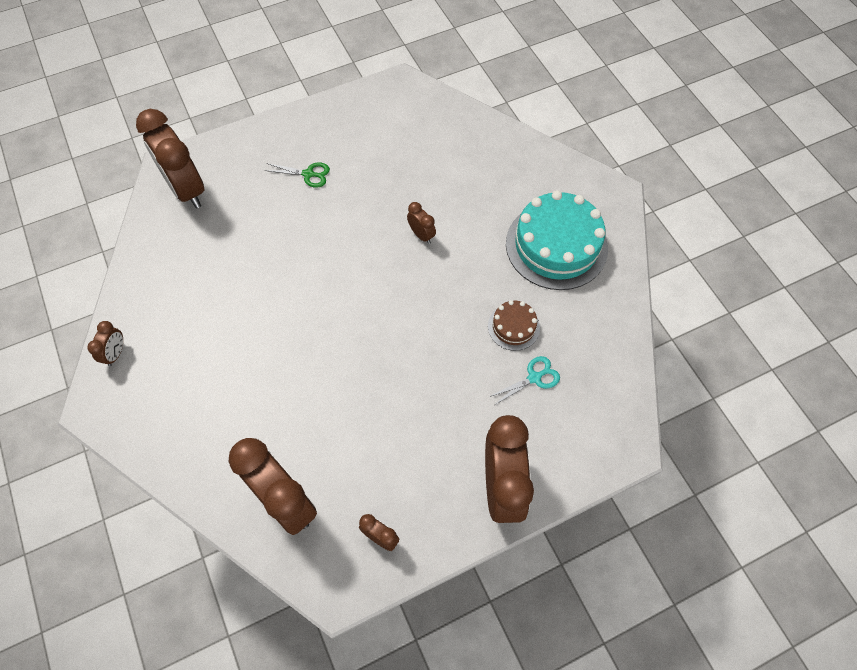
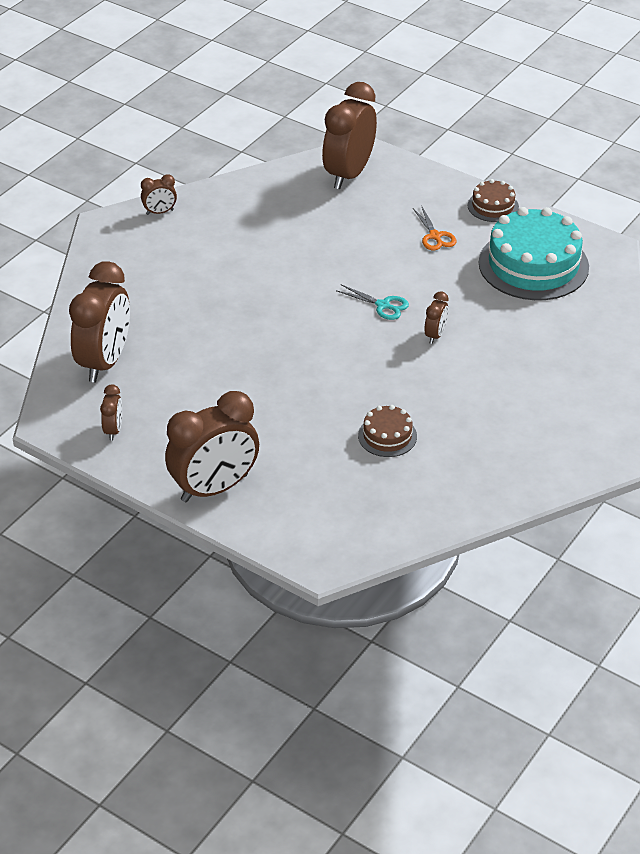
camera: 60 degrees right, 20 degrees down
green scissors [265,162,330,188] -> orange scissors [413,205,456,250]
turquoise scissors [489,356,560,405] -> turquoise scissors moved to [336,285,409,320]
turquoise cake [506,190,608,290] -> turquoise cake moved to [479,207,589,300]
none -> brown cake [468,179,519,222]

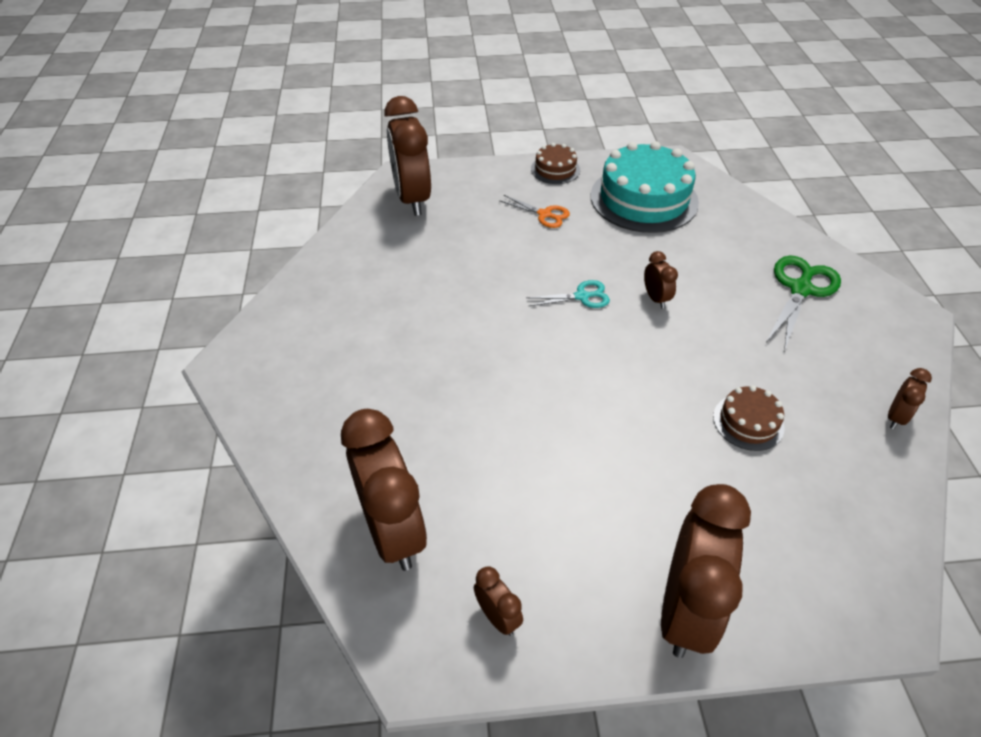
camera: 40 degrees left, 5 degrees up
brown clock [141,174,177,215] -> brown clock moved to [888,368,932,429]
none -> green scissors [766,256,841,351]

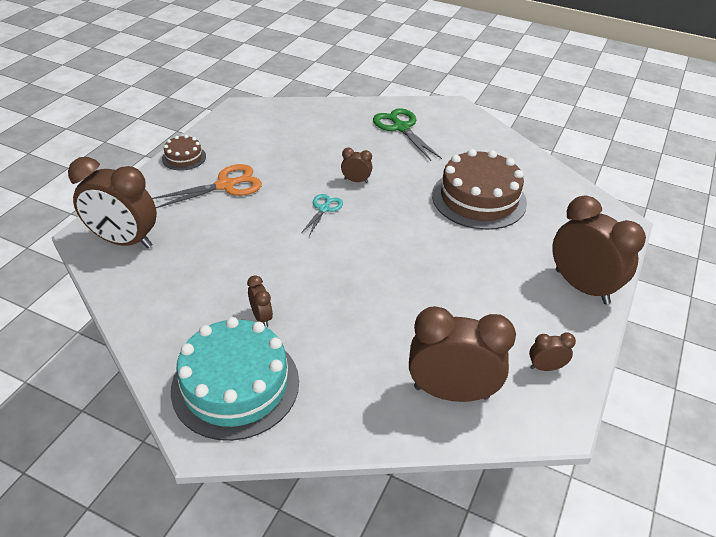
camera: 60 degrees left, 5 degrees down
orange scissors [499,195,570,228] -> orange scissors [152,164,262,208], size x1.69
turquoise cake [591,141,699,233] -> turquoise cake moved to [171,317,299,441]
brown cake [713,385,785,451] -> brown cake [432,149,527,230], size x2.07
brown clock [888,368,932,429] -> brown clock moved to [247,275,273,327]

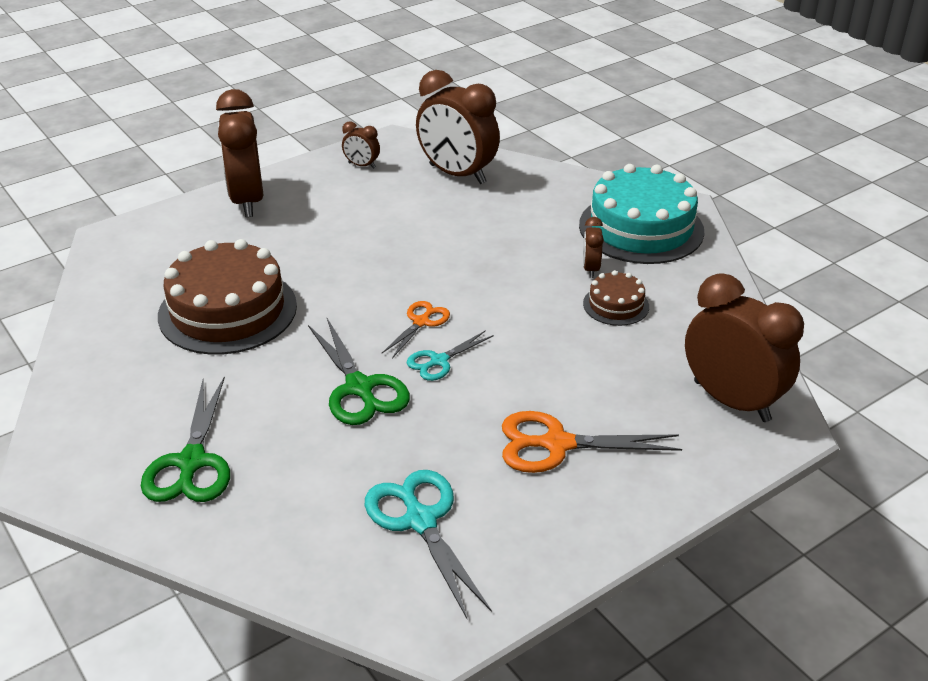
camera: 150 degrees left, 5 degrees down
brown cake [162,135,206,171] -> brown cake moved to [583,270,649,326]
brown clock [341,148,372,183] -> green scissors [308,318,410,425]
none -> turquoise scissors [365,470,492,619]
none -> orange scissors [381,301,450,358]

